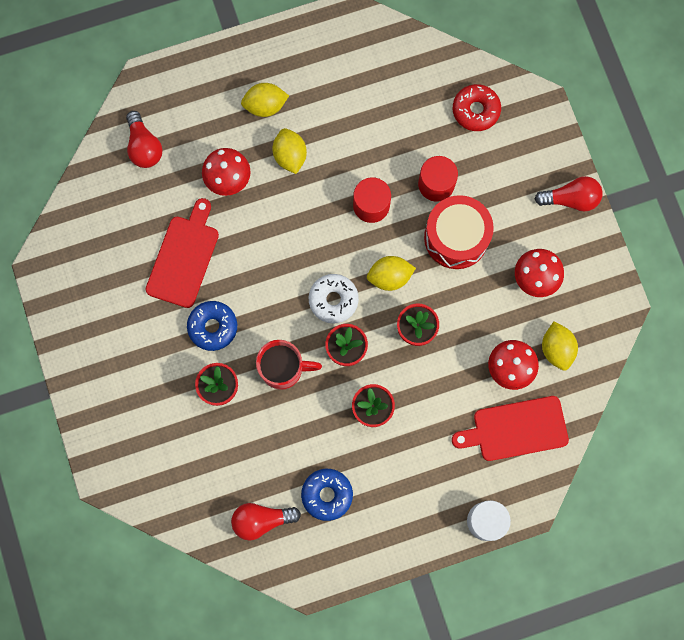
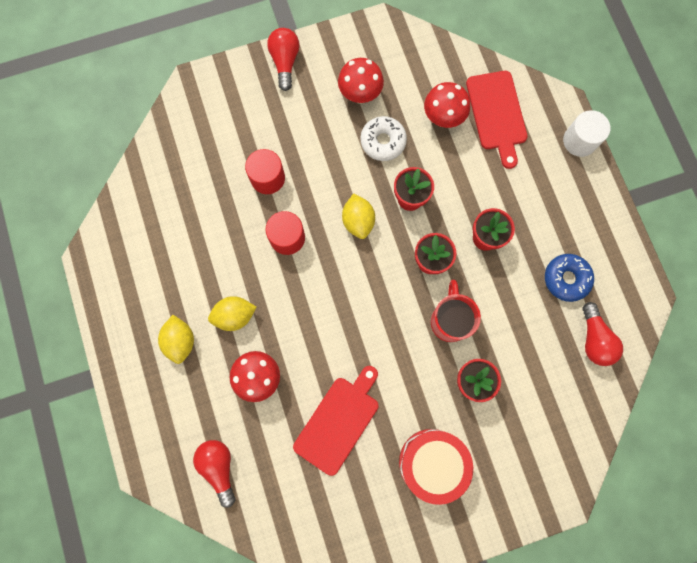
camera: 90 degrees left, 0 degrees up
red light bulb [126,111,162,168] -> red light bulb turned 90 degrees counterclockwise [193,440,235,508]
red cutting board [145,198,219,308] -> red cutting board turned 105 degrees clockwise [293,366,378,476]
blue donut [187,301,237,351] -> none
white donut [309,274,359,324] -> white donut moved to [360,116,407,161]
red drum [424,195,494,269] -> red drum moved to [399,429,473,505]
red donut [453,84,501,131] -> none
yellow lemon [542,321,578,371] -> none

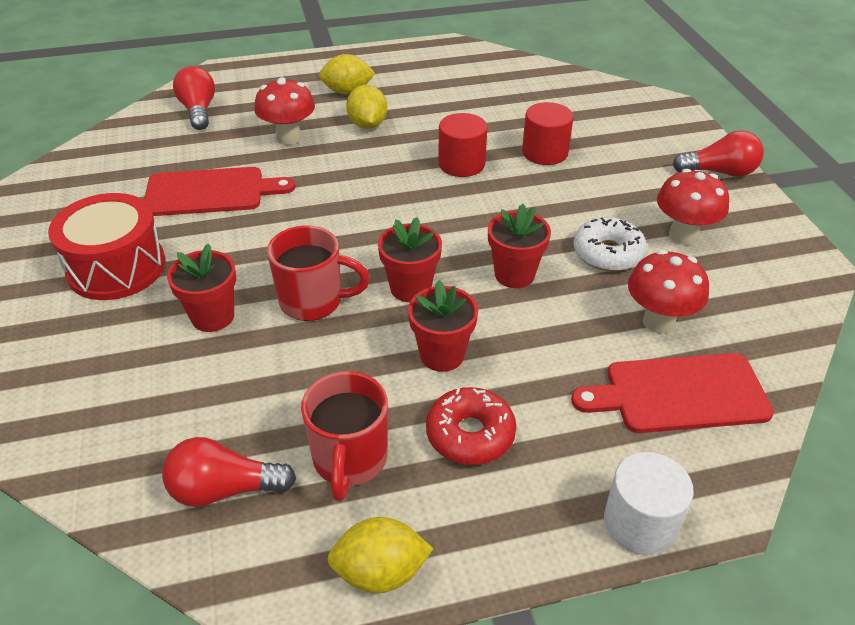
camera: 95 degrees right, 35 degrees down
red light bulb [193,440,235,508] -> red light bulb turned 90 degrees counterclockwise [173,66,215,130]
red cutting board [293,366,378,476] -> red cutting board turned 45 degrees counterclockwise [144,167,295,216]
yellow lemon [342,193,375,239] -> yellow lemon moved to [327,517,433,593]
blue donut [545,254,594,302] -> red mug [301,371,388,501]
none -> red donut [426,387,516,465]

